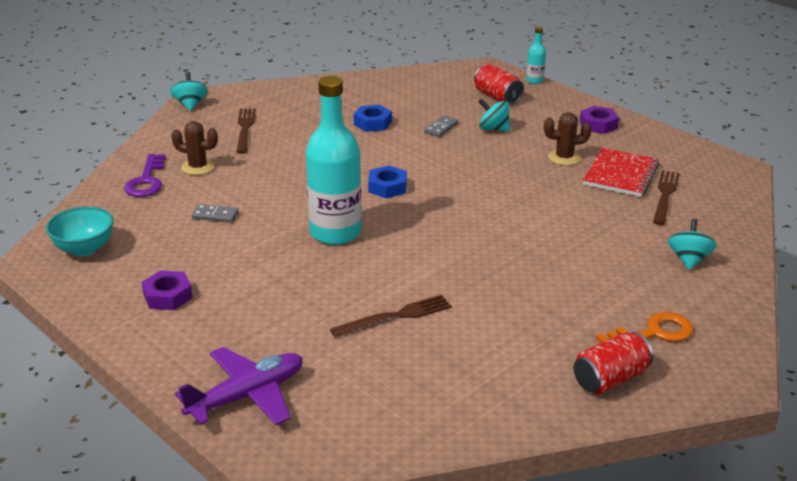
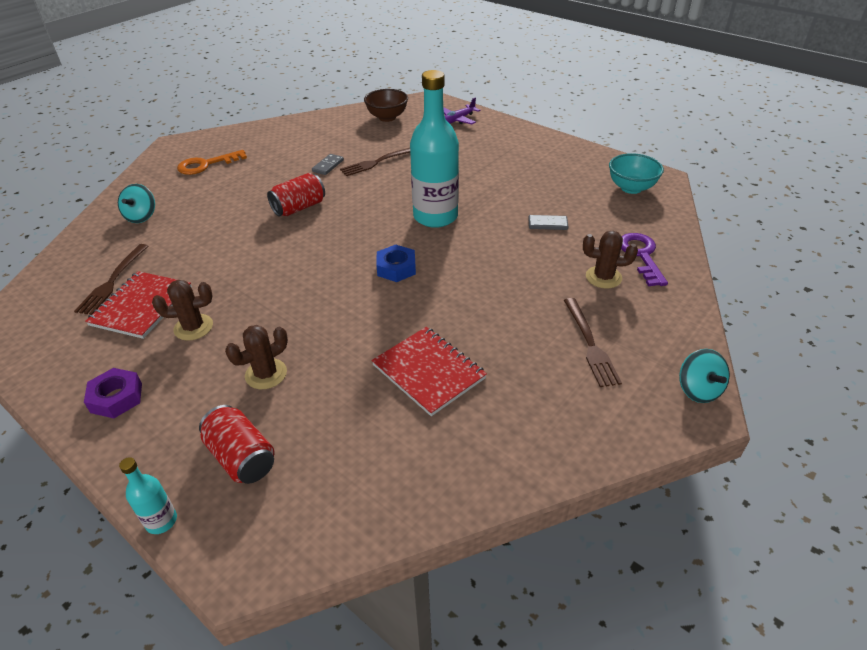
camera: 175 degrees right, 10 degrees up
purple nut [142,270,193,310] -> none
purple plane [175,347,303,425] -> purple plane [443,97,481,124], size x0.62
blue nut [353,105,392,132] -> red notebook [372,327,487,416]
grey domino [424,115,458,137] -> grey domino moved to [312,154,344,175]
turquoise spinning top [478,98,510,132] -> brown cactus [225,325,288,389]
red can [574,332,653,394] -> red can moved to [267,173,325,217]
none -> brown bowl [364,89,408,122]

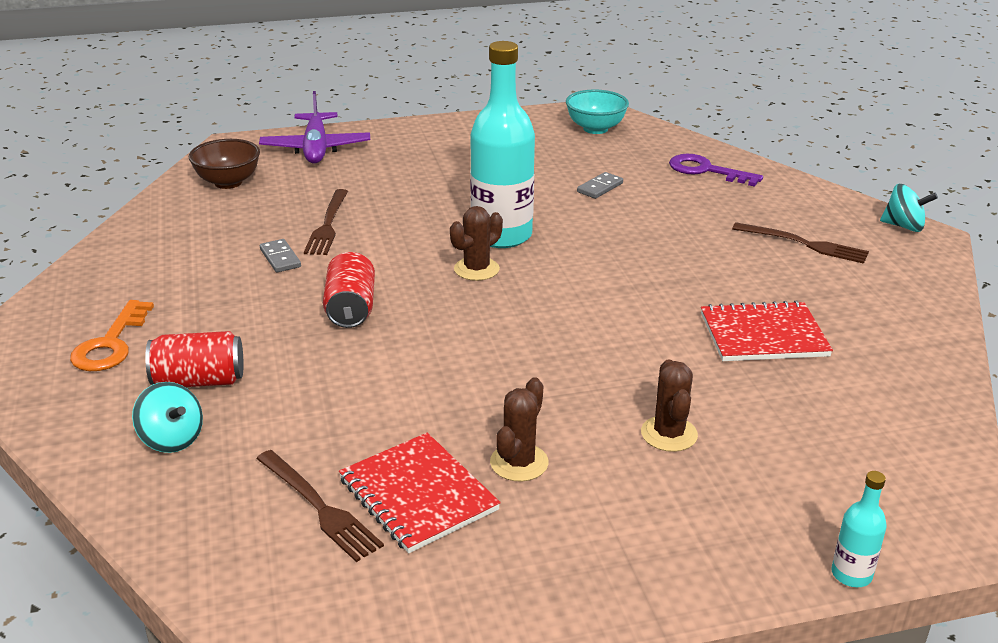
camera: 55 degrees left, 10 degrees down
purple nut [84,368,142,418] -> none
red can [199,405,274,484] -> red can moved to [145,331,244,387]
blue nut [376,244,416,282] -> none
purple plane [443,97,481,124] -> purple plane [259,91,370,164], size x1.61
brown cactus [583,230,638,288] -> brown cactus moved to [450,206,503,281]

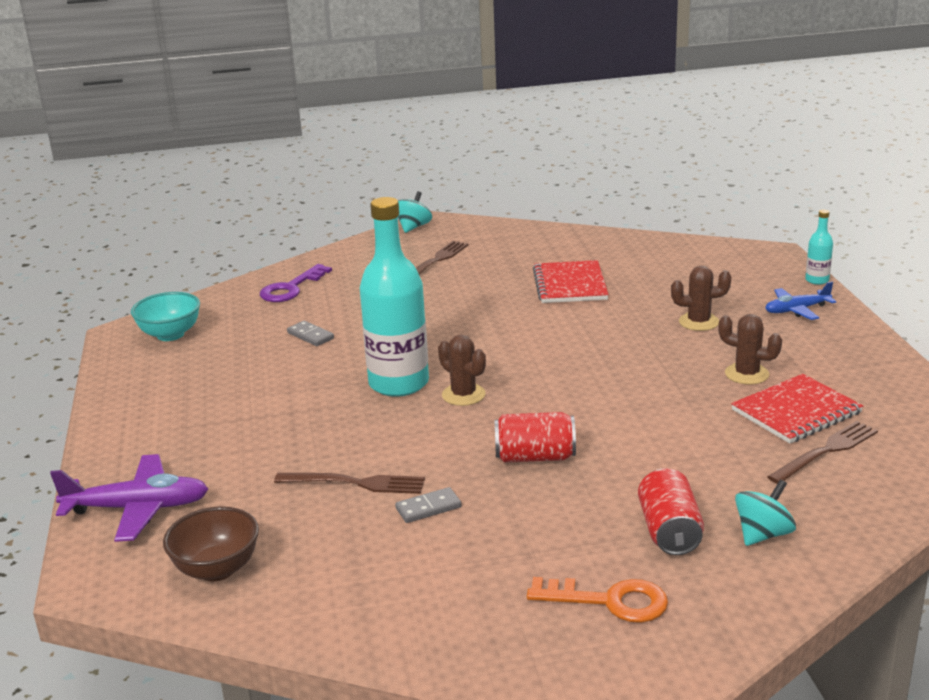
camera: 85 degrees left, 5 degrees down
none -> blue plane [765,282,837,320]

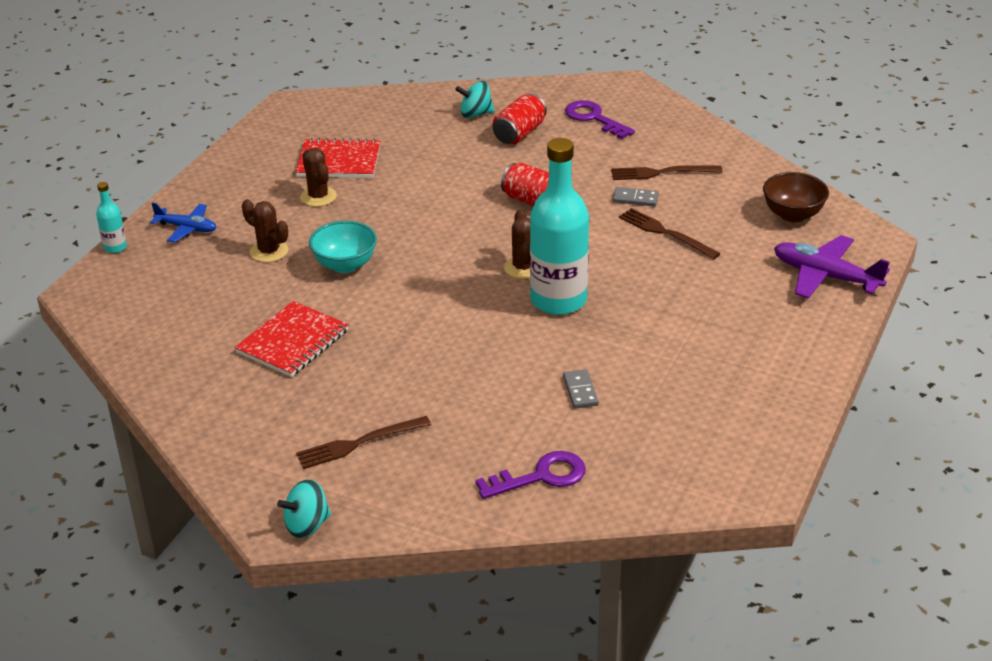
camera: 145 degrees left, 10 degrees up
turquoise bowl [131,292,200,341] -> turquoise bowl moved to [309,221,377,273]
orange key [527,577,668,623] -> purple key [565,100,635,139]
brown fork [767,421,878,484] -> brown fork moved to [611,165,723,180]

